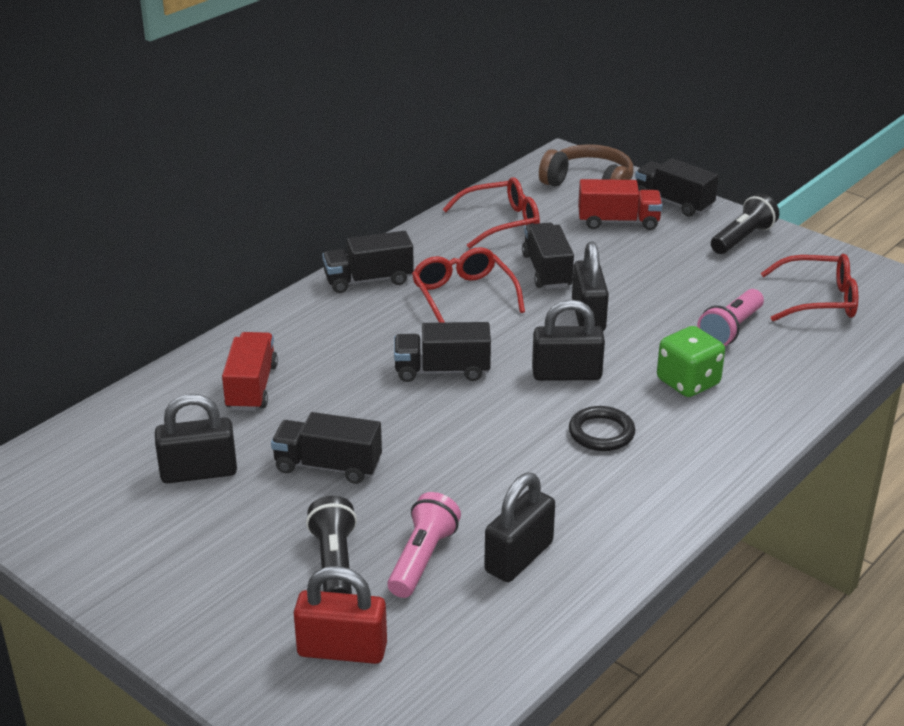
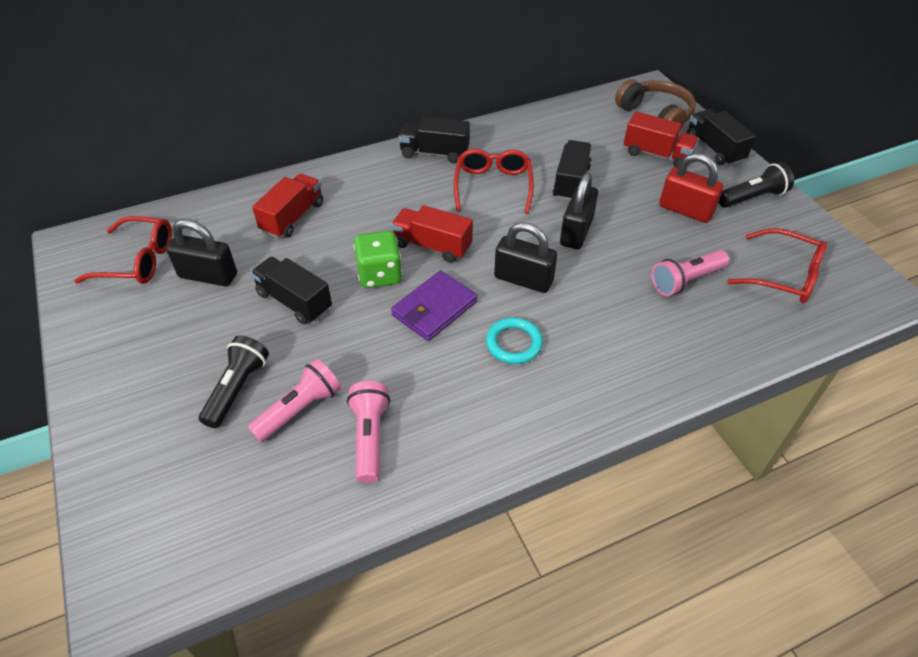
camera: 25 degrees right, 15 degrees up
red padlock [294,566,387,664] -> red padlock moved to [659,153,723,223]
black truck [394,322,491,382] -> red truck [391,205,473,263]
red glasses [443,177,540,249] -> red glasses moved to [74,216,172,284]
black padlock [484,473,555,582] -> pink flashlight [347,381,390,483]
black ring [569,406,635,451] -> turquoise ring [486,318,543,364]
green dice [657,326,725,397] -> green dice moved to [354,231,402,288]
none -> purple wallet [391,270,477,341]

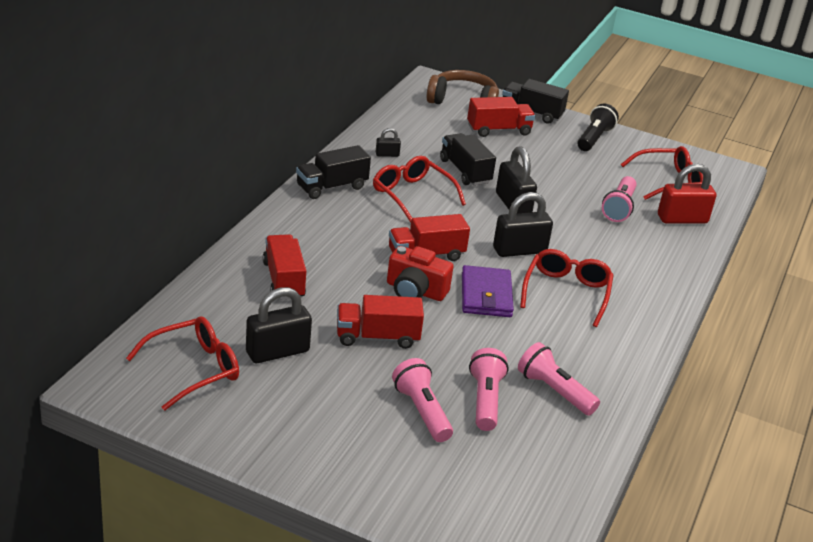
camera: 45 degrees left, 15 degrees down
black flashlight [199,335,269,428] -> pink flashlight [392,358,453,442]
black truck [251,257,332,324] -> red truck [337,295,424,349]
green dice [354,231,402,288] -> red camera [387,246,454,301]
turquoise ring [486,318,543,364] -> red glasses [520,249,614,327]
red padlock [659,153,723,223] -> red padlock moved to [658,164,716,224]
none -> black padlock [376,128,401,157]

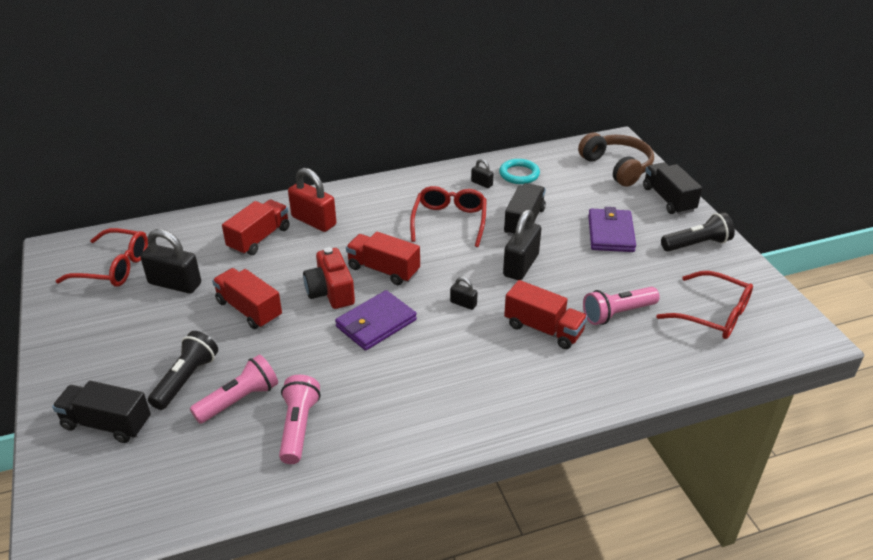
camera: 50 degrees right, 5 degrees up
black truck [296,145,371,199] -> black truck moved to [52,381,151,443]
pink flashlight [392,358,453,442] -> black flashlight [148,331,218,410]
red truck [467,97,535,137] -> red truck moved to [504,280,588,349]
black padlock [493,192,553,257] -> black padlock [450,277,478,310], size x0.49
red glasses [520,249,614,327] -> none
red padlock [658,164,716,224] -> red padlock moved to [288,168,336,232]
none -> turquoise ring [499,159,540,184]
none -> purple wallet [588,207,636,252]

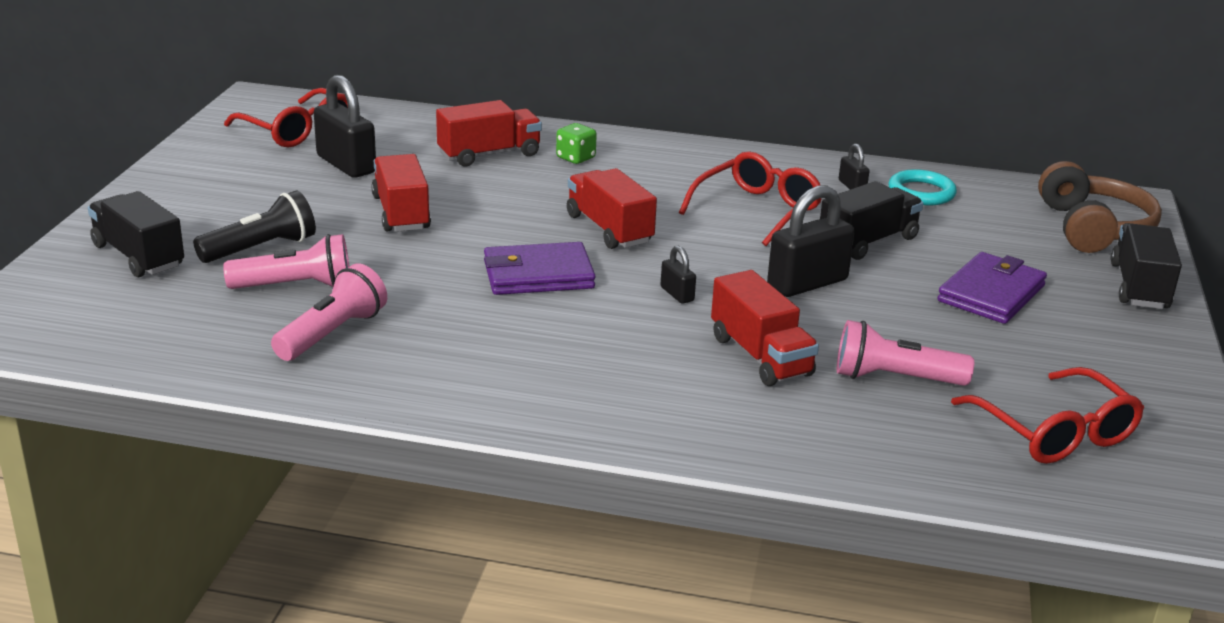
camera: 30 degrees right, 10 degrees down
red padlock [288,168,336,232] -> green dice [556,123,597,164]
red camera [303,247,355,309] -> none
black flashlight [661,212,735,252] -> none

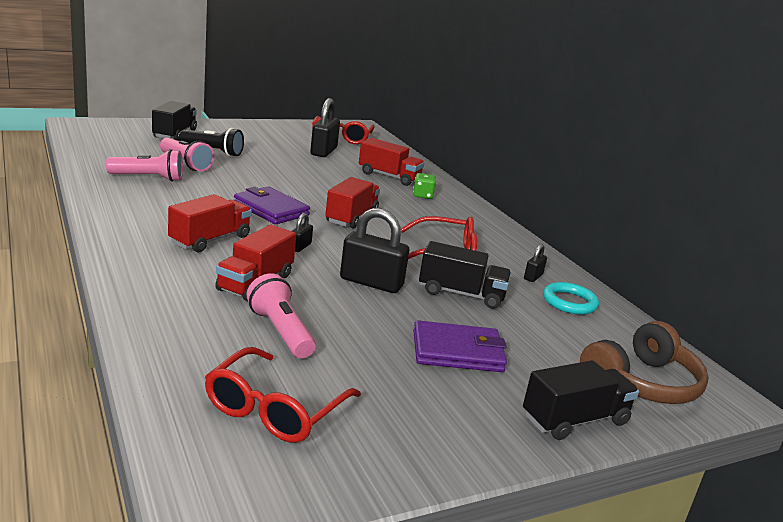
camera: 50 degrees right, 5 degrees down
red truck [371,154,431,232] -> red truck moved to [168,194,252,252]

